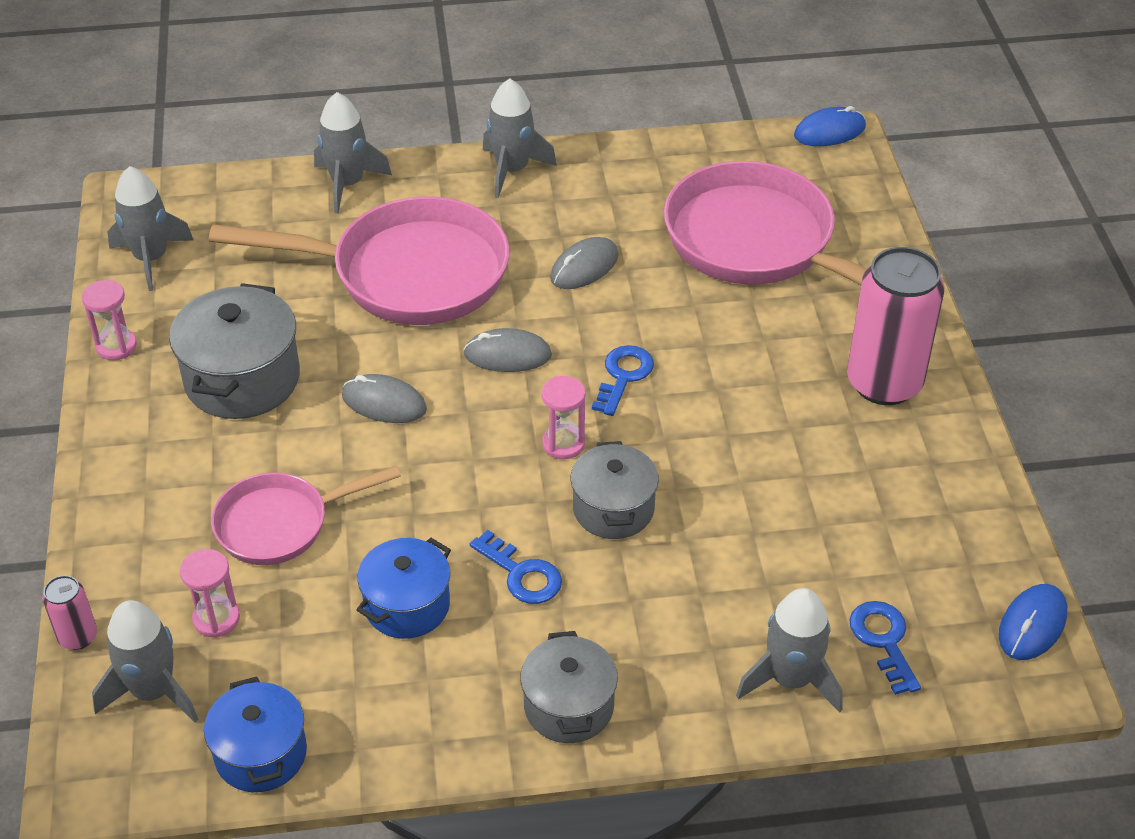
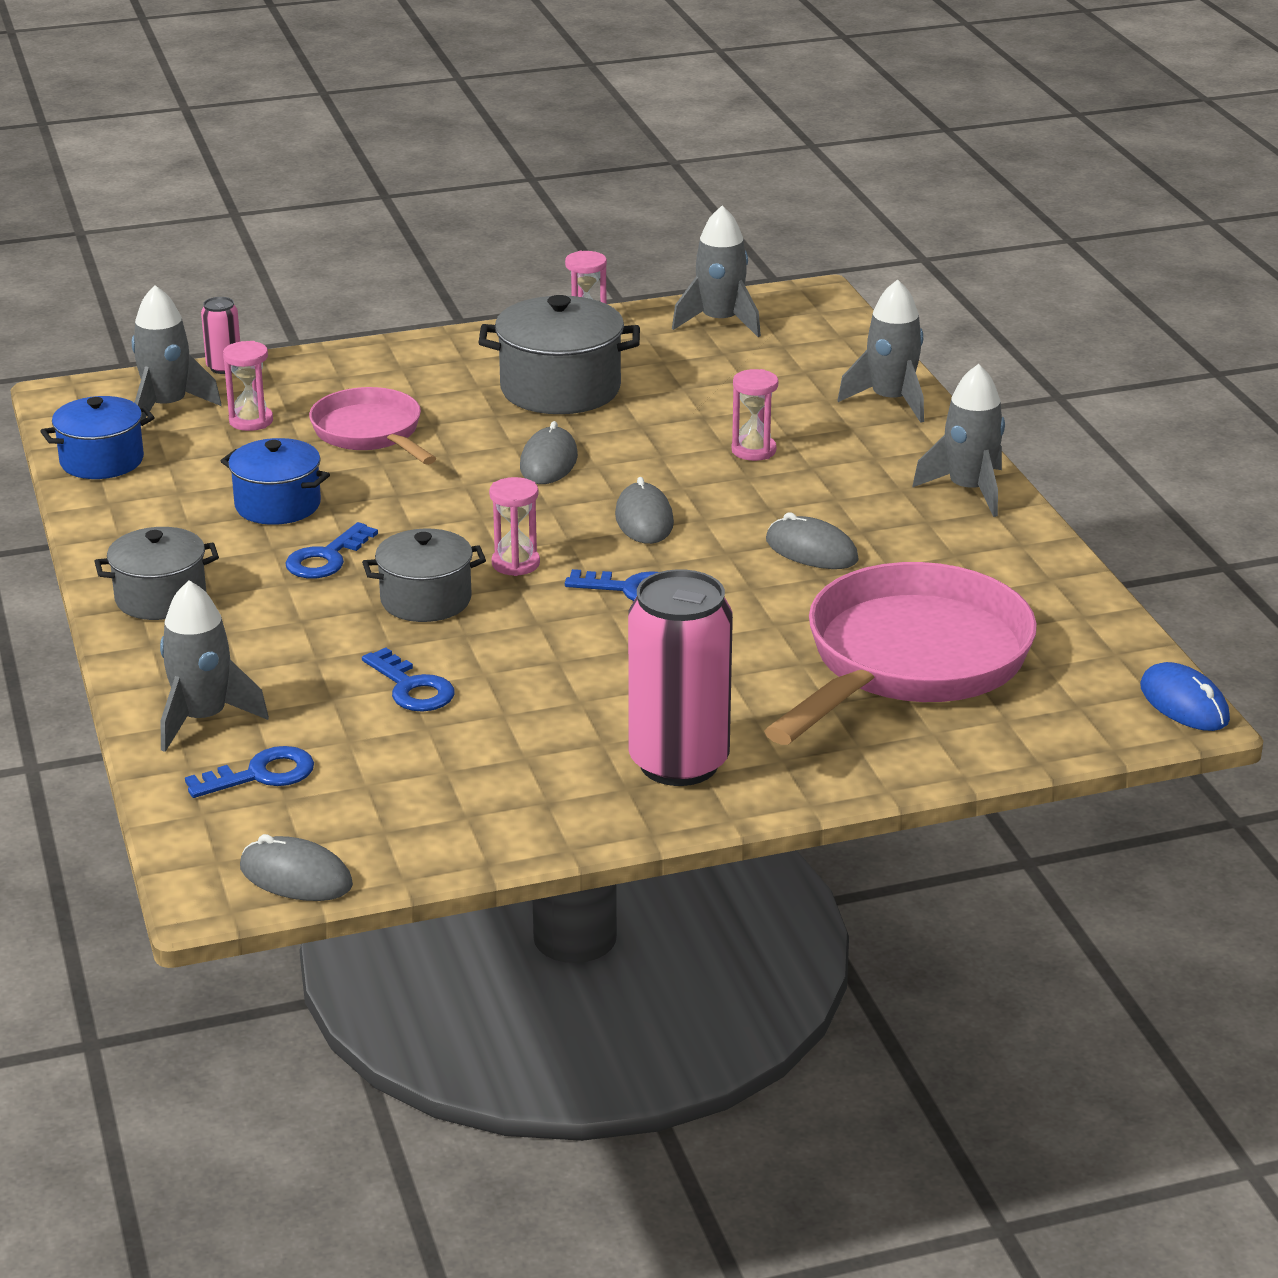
camera: 80 degrees right, 15 degrees down
pink pan [209,197,509,325] -> pink hourglass [732,369,778,461]
blue mouse [999,584,1067,660] -> grey mouse [240,834,353,901]
none -> blue key [362,647,454,712]

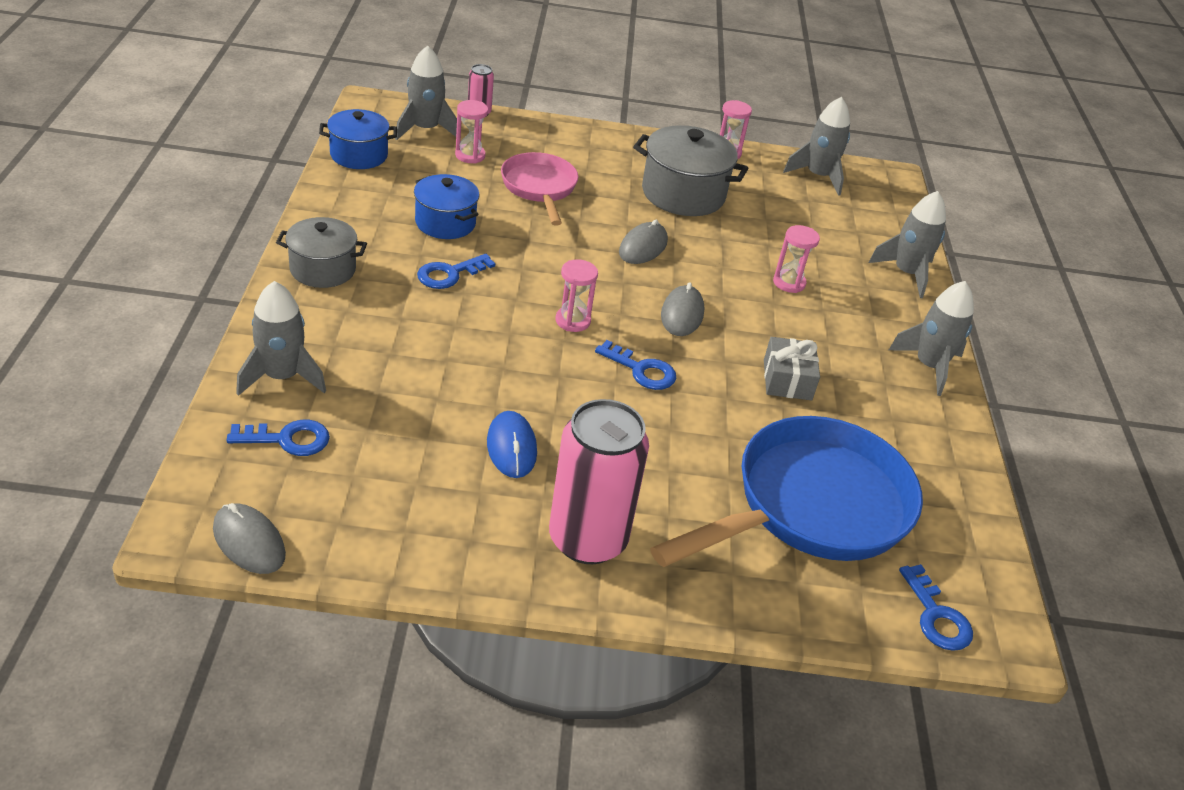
camera: 15 degrees right, 10 degrees up
grey pot [362,529,486,622] -> none
blue key [362,647,454,712] -> blue key moved to [899,564,973,651]
pink pan [764,562,1037,745] -> blue pan [650,416,923,567]
grey mouse [766,512,859,569] -> grey gift [764,337,820,401]
blue mouse [1140,662,1230,731] -> blue mouse moved to [487,411,537,478]

